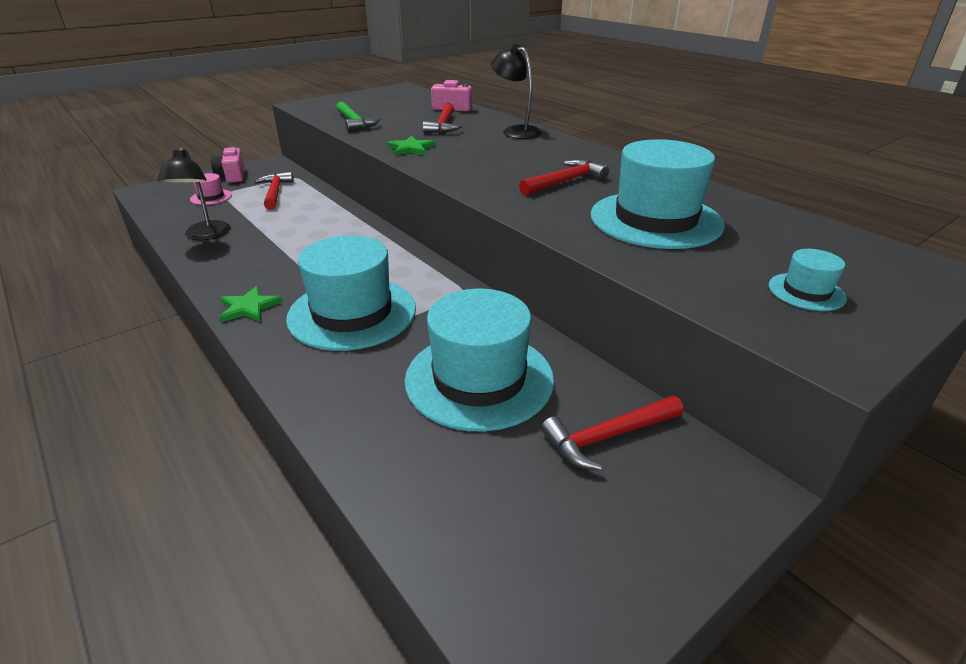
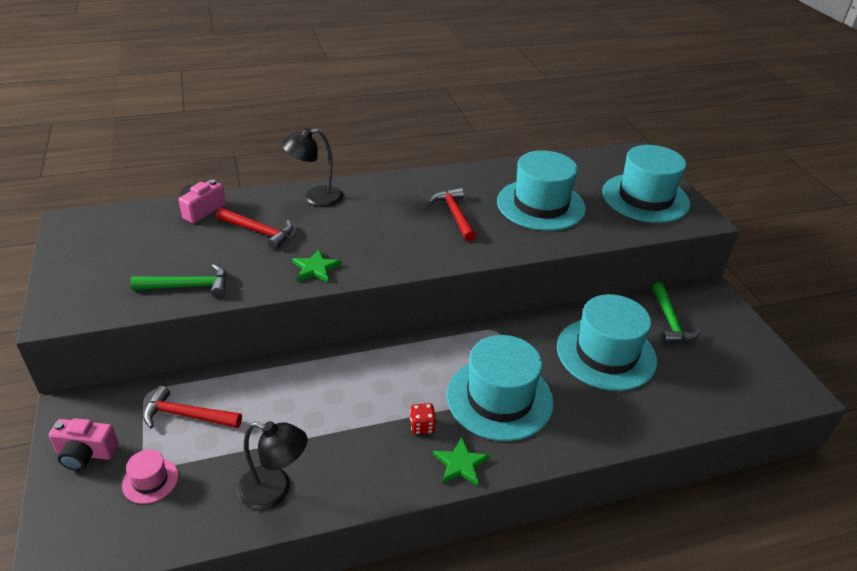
camera: 70 degrees left, 5 degrees up
red hammer [541,396,683,471] -> green hammer [653,282,701,343]
turquoise hat [769,249,847,311] -> turquoise hat [602,145,690,223], size x2.27
none -> red dice [410,403,436,434]

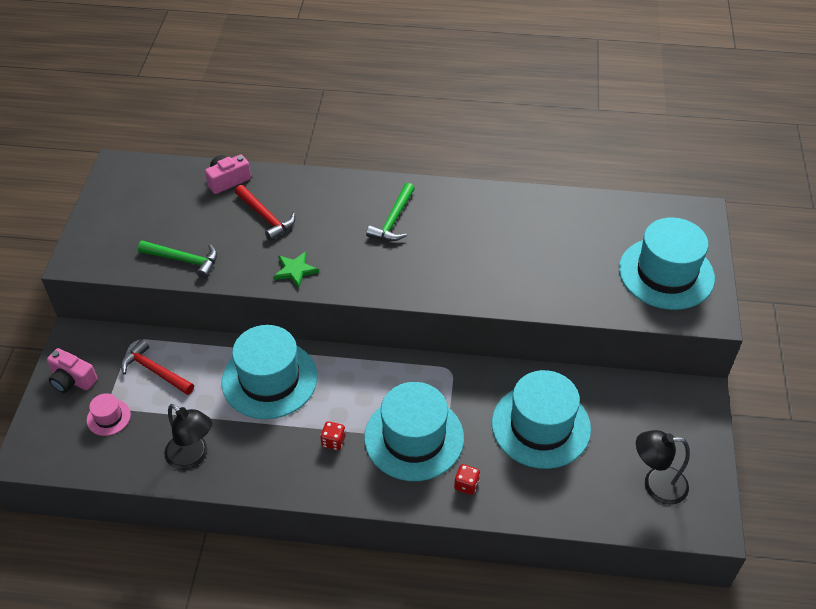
camera: 25 degrees right, 10 degrees up
black lamp [282,128,343,207] -> black lamp moved to [636,430,690,505]
red hammer [429,188,476,241] -> none
green star [433,437,490,486] -> none
turquoise hat [497,150,586,231] -> turquoise hat moved to [222,325,317,419]
green hammer [653,282,701,343] -> green hammer moved to [366,183,415,241]
none -> red dice [454,464,480,495]

